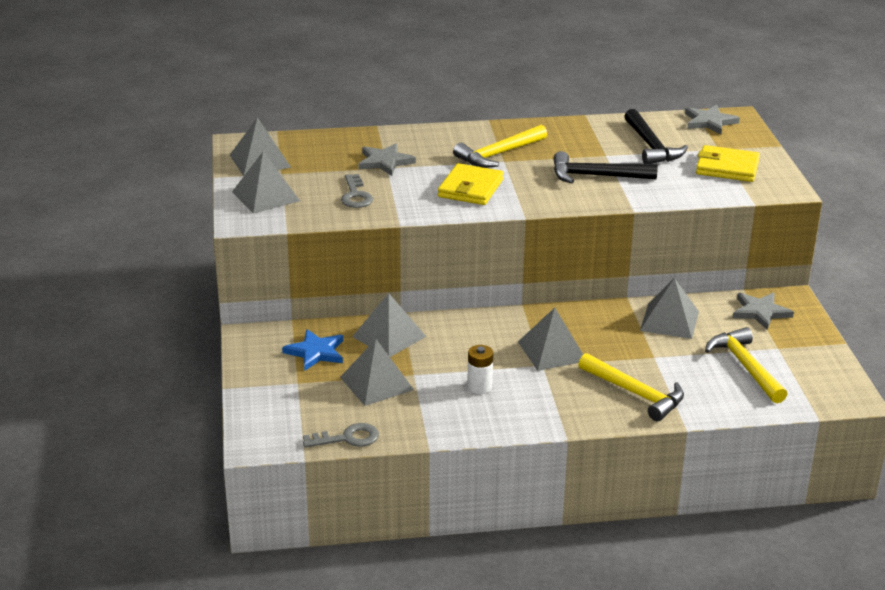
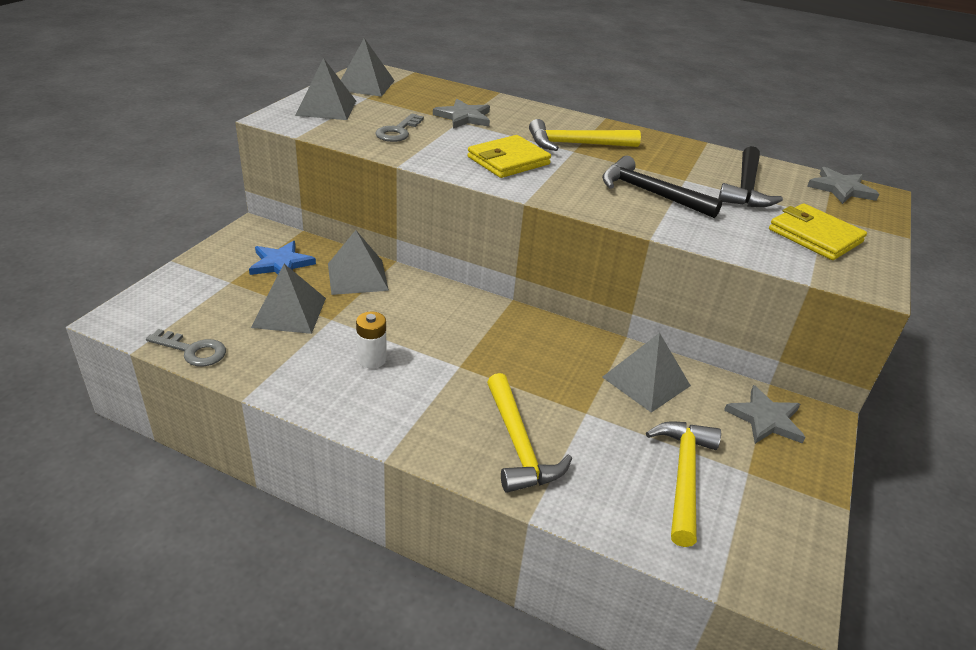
camera: 30 degrees right, 5 degrees up
grey pyramid [518,308,583,371] -> none

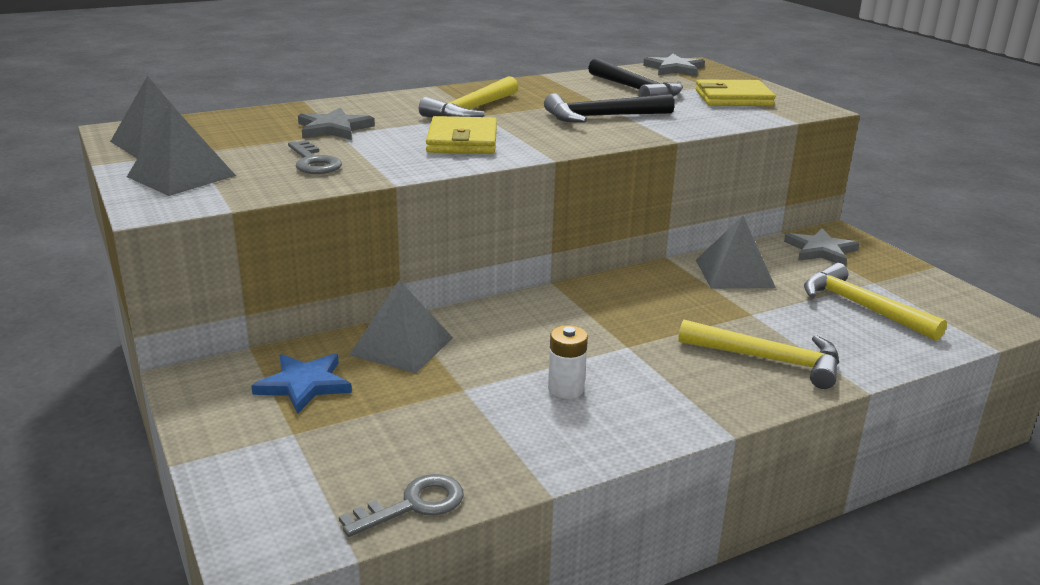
camera: 50 degrees left, 10 degrees down
grey pyramid [251,264,326,334] -> none

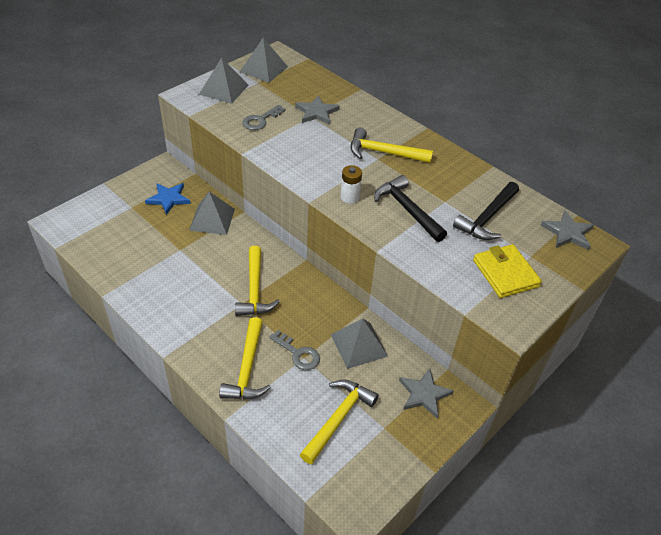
camera: 70 degrees right, 20 degrees up
grey key [339,474,464,537] -> grey key moved to [269,330,320,370]
yellow wallet [426,116,497,154] -> none
white battery [548,325,588,399] -> white battery moved to [340,165,362,204]
none -> yellow hammer [235,246,280,316]

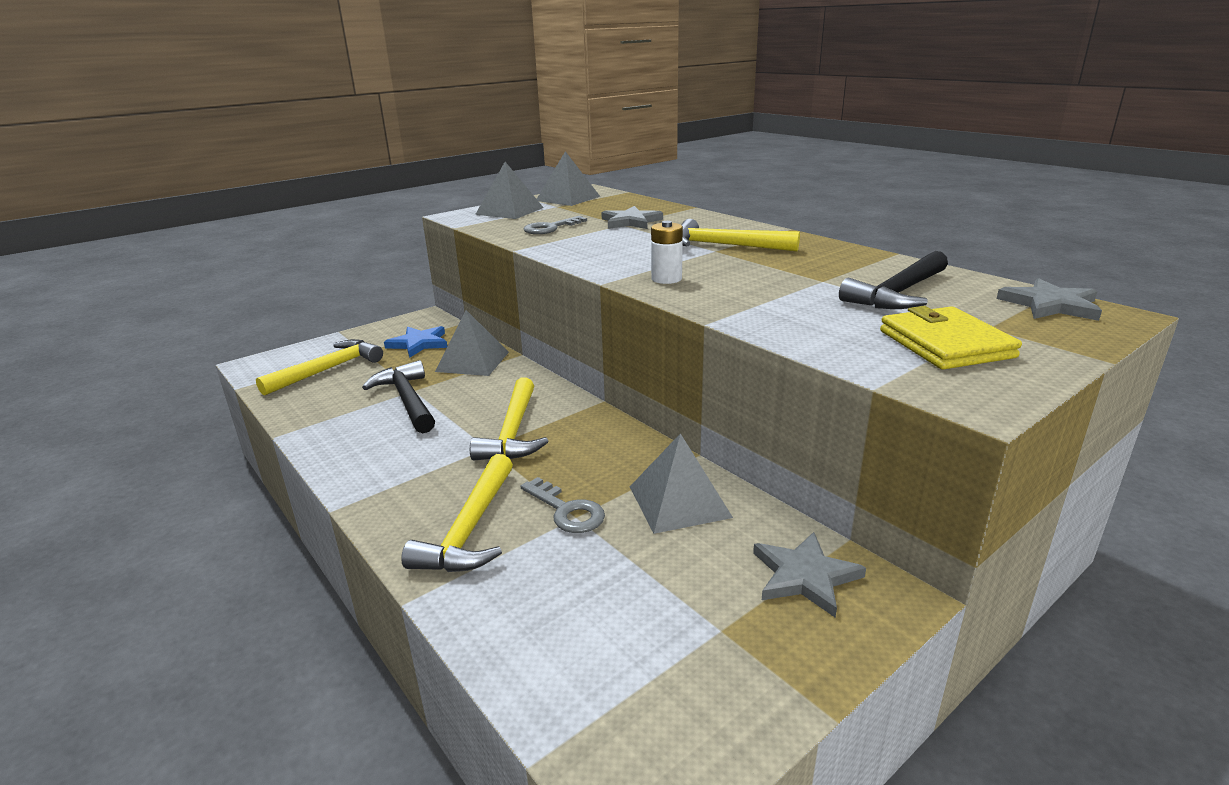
camera: 10 degrees right, 20 degrees down
yellow hammer [300,379,379,464] -> yellow hammer moved to [256,339,383,396]
black hammer [374,175,447,242] -> black hammer moved to [362,360,435,433]

